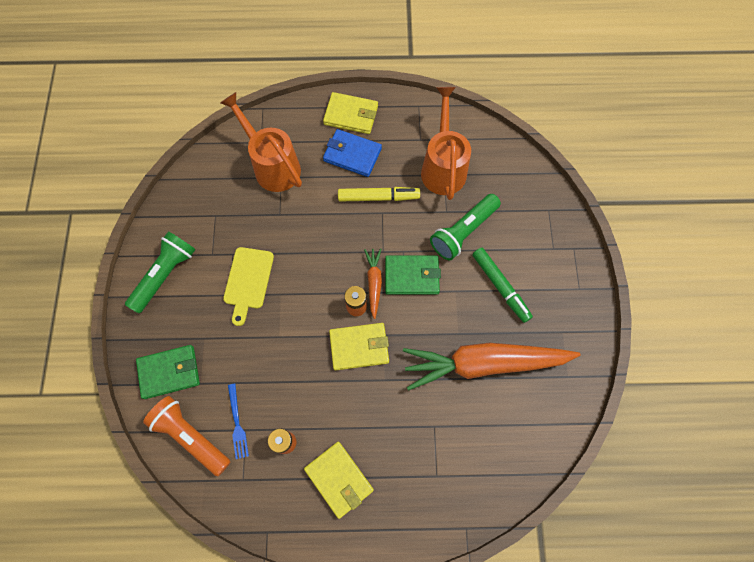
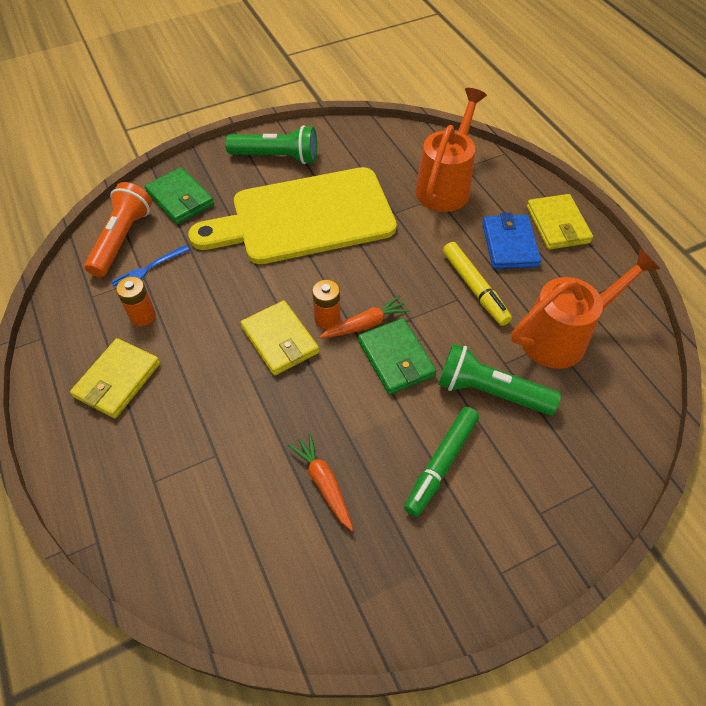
camera: 65 degrees right, 15 degrees down
yellow cutting board [223,247,274,326] -> yellow cutting board [188,167,397,264], size x2.15
orange carrot [403,343,580,391] -> orange carrot [288,433,353,531], size x0.44

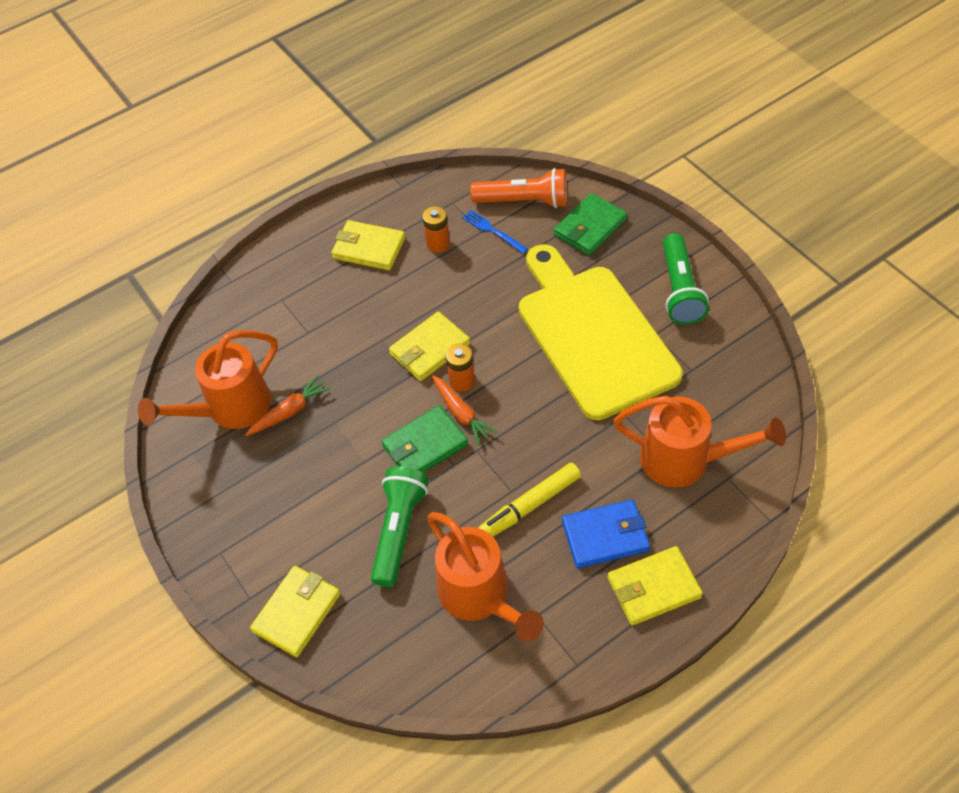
camera: 85 degrees right, 0 degrees up
green marker [404,407,479,517] -> none
none -> orange watering can [138,330,278,429]
none -> yellow wallet [250,566,341,657]

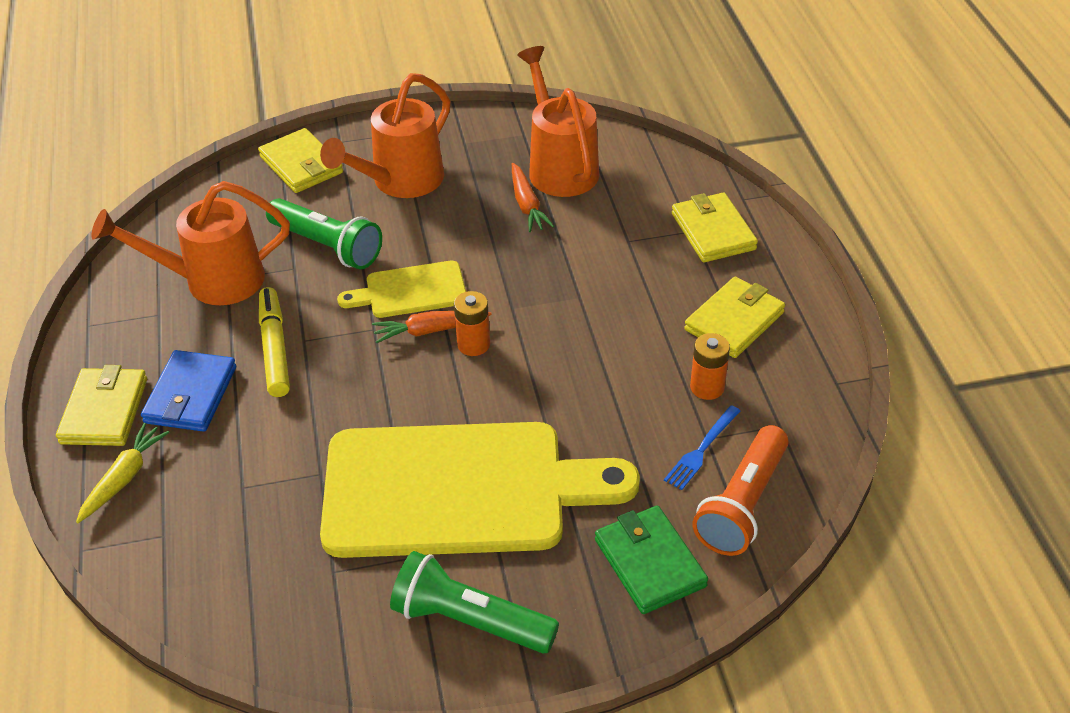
camera: 110 degrees right, 10 degrees down
green wallet [381,405,468,473] -> yellow cutting board [337,261,466,318]
yellow wallet [389,311,470,381] -> yellow wallet moved to [672,193,758,262]
blue fork [462,210,528,254] -> blue fork turned 150 degrees clockwise [664,405,740,490]
orange watering can [613,396,786,488] -> orange watering can moved to [320,73,450,198]
none -> yellow carrot [76,423,169,523]

